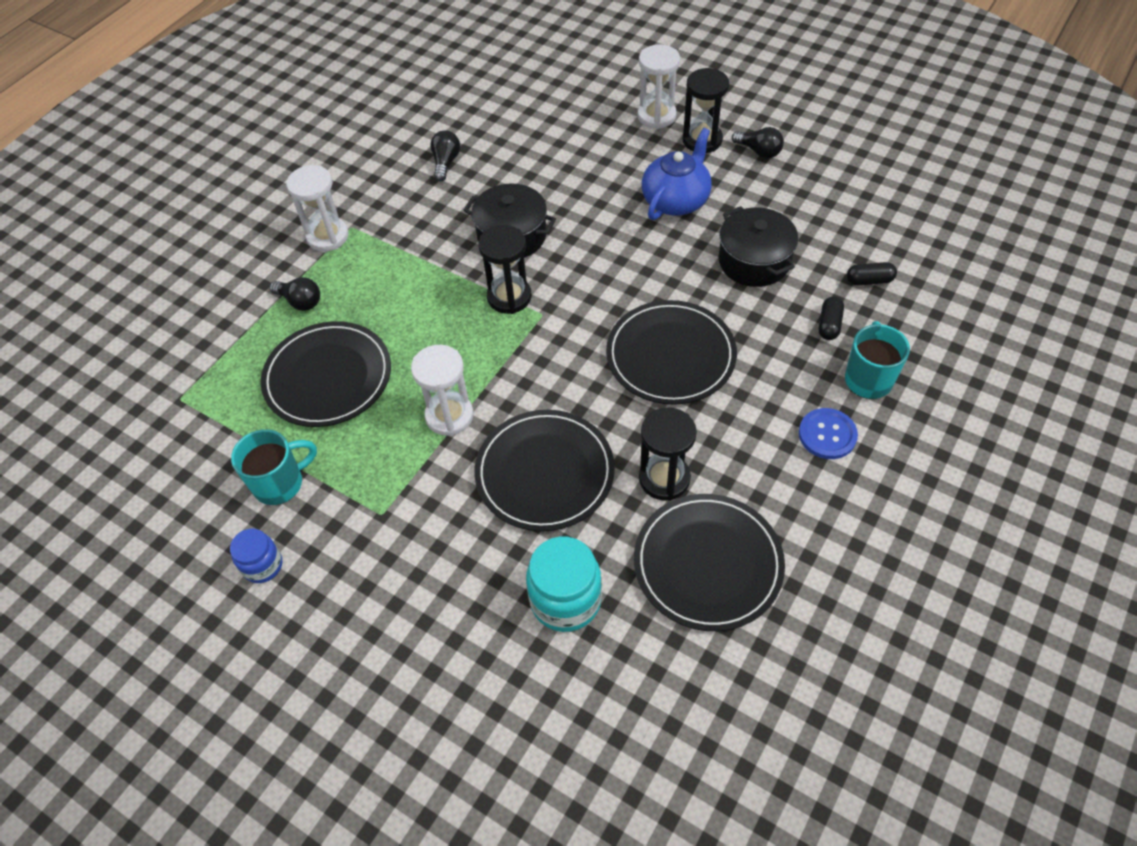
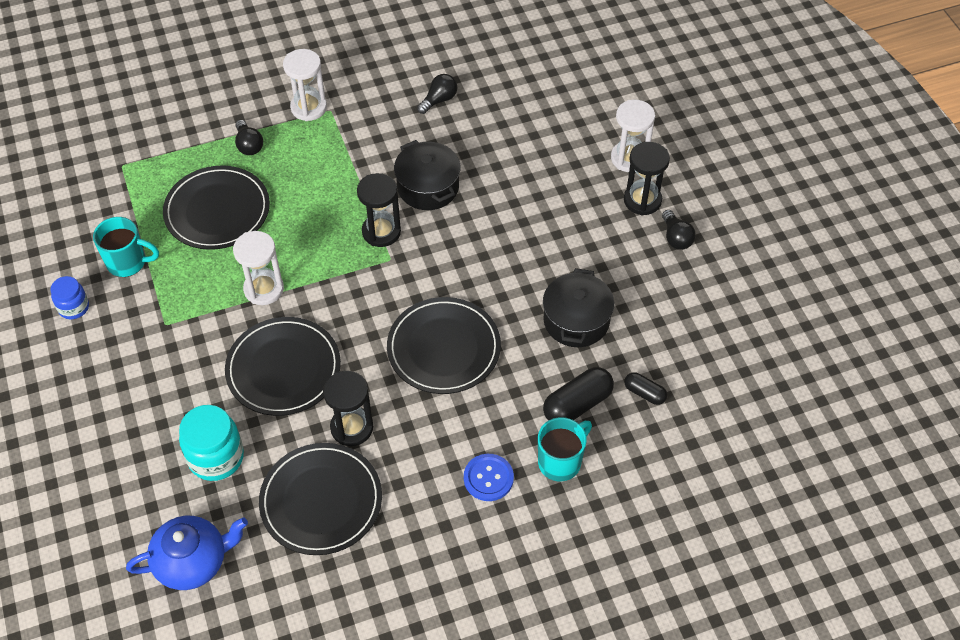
camera: 35 degrees right, 0 degrees up
blue teapot [642,128,712,220] -> blue teapot moved to [126,516,248,590]
black capsule [819,296,844,340] -> black capsule [543,367,614,421], size x1.73

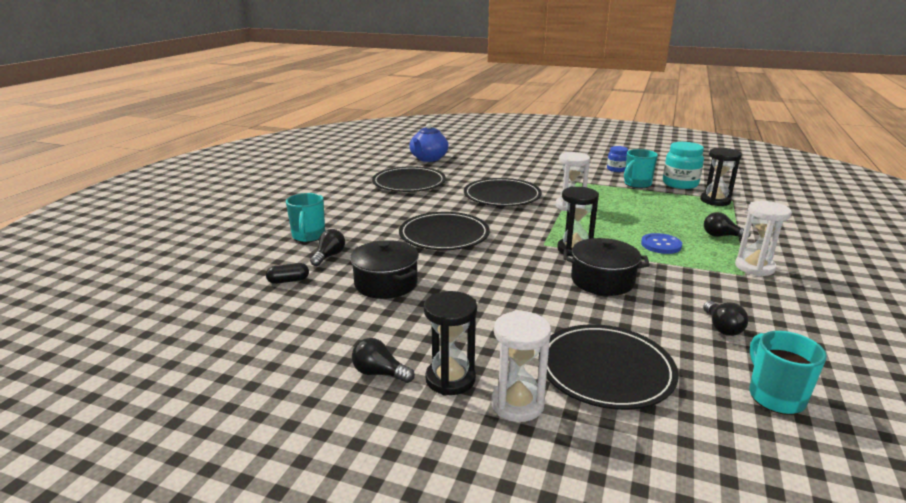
camera: 130 degrees right, 30 degrees down
black plate [163,165,270,250] -> black plate moved to [539,324,678,410]
turquoise jar [179,405,244,481] -> turquoise jar moved to [663,142,704,189]
black hourglass [323,371,373,446] -> black hourglass moved to [700,148,742,206]
blue button [464,454,514,501] -> blue button moved to [641,233,682,254]
black capsule [543,367,614,421] -> black light bulb [310,229,345,266]
none -> turquoise mug [749,331,827,415]

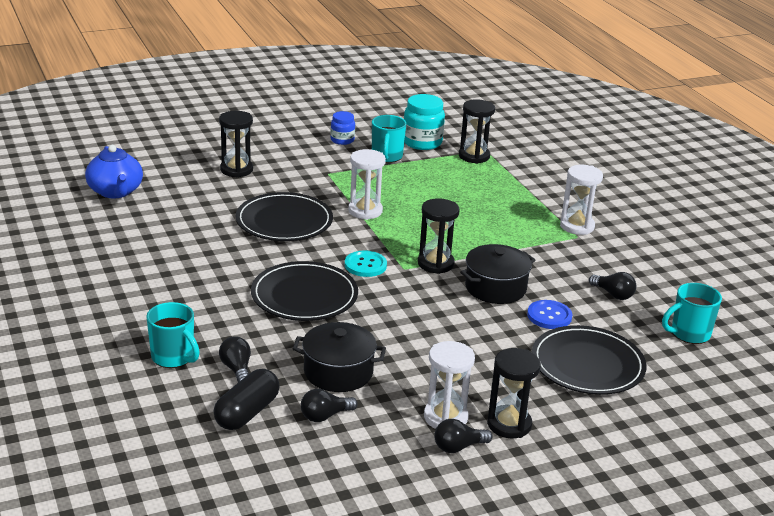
camera: 45 degrees left, 5 degrees up
black capsule [266,263,309,284] -> black capsule [214,369,280,430], size x1.73
black plate [372,166,446,192] -> none
white hourglass [491,311,551,422] -> white hourglass moved to [424,341,475,429]
blue button [641,233,682,254] -> blue button moved to [527,300,572,329]
black light bulb [704,212,751,238] -> black light bulb moved to [301,389,358,422]
turquoise mug [749,331,827,415] -> turquoise mug turned 60 degrees counterclockwise [662,283,722,344]
none -> black hourglass [219,111,253,178]
none -> turquoise button [345,250,387,277]

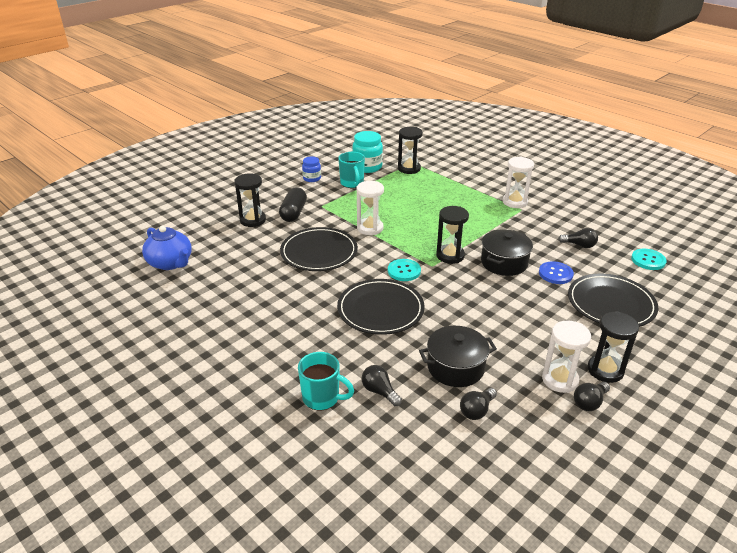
camera: 20 degrees left, 5 degrees up
black capsule [214,369,280,430] -> black capsule moved to [279,187,307,222]
turquoise mug [662,283,722,344] -> turquoise button [631,249,667,270]

